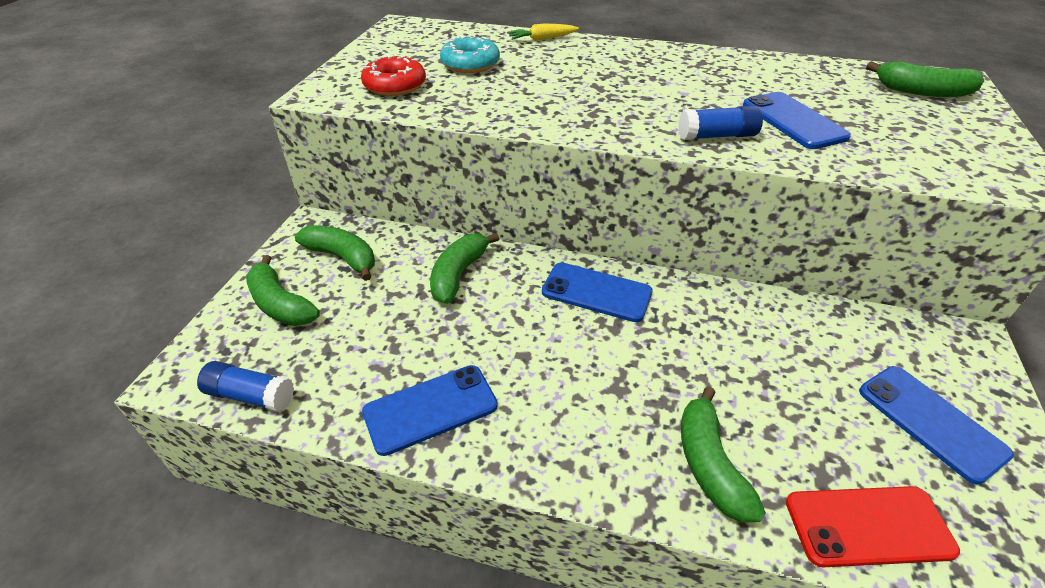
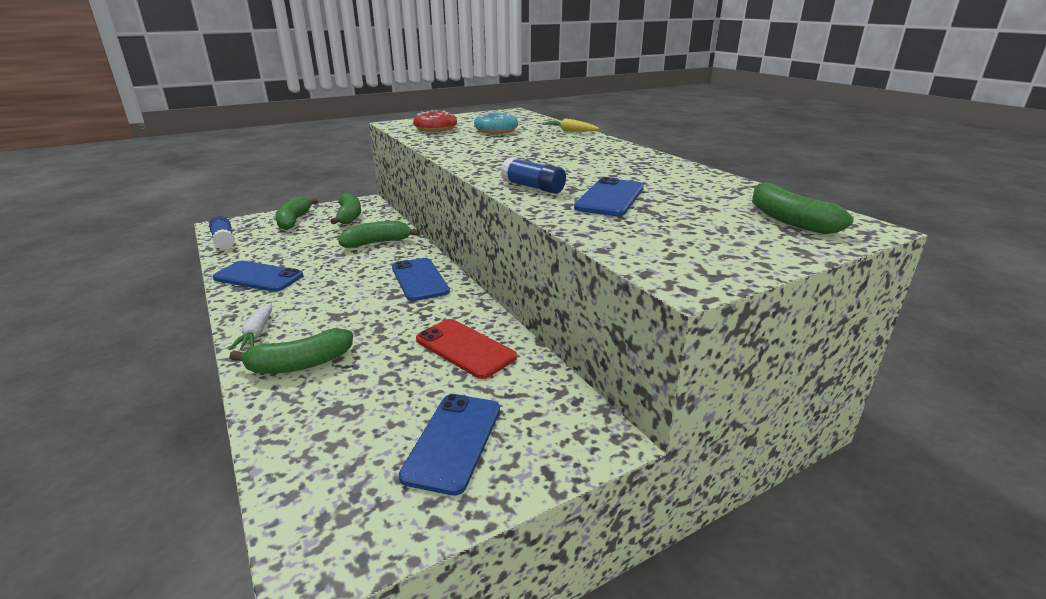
camera: 45 degrees right, 15 degrees down
green banana [681,386,766,523] -> green banana turned 150 degrees counterclockwise [229,328,353,374]
red phone [786,486,960,567] -> red phone moved to [416,319,517,379]
none -> white carrot [228,303,272,350]

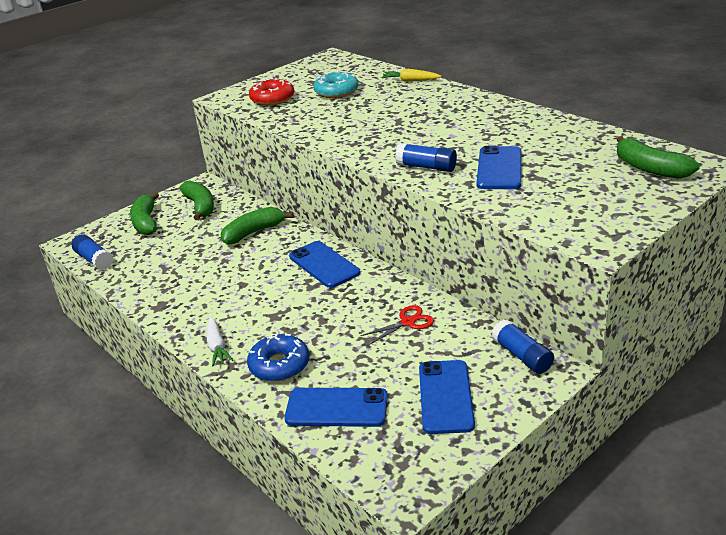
camera: 10 degrees left, 5 degrees up
blue phone [213,261,303,292] -> blue phone moved to [284,388,388,427]
green banana [229,328,353,374] -> blue donut [247,333,309,382]
red phone [416,319,517,379] -> red scissors [360,305,434,345]
none -> blue glue stick [492,319,554,374]

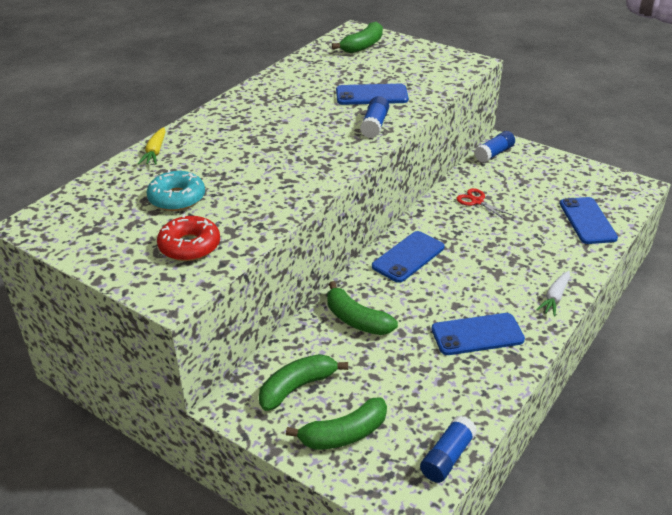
camera: 105 degrees left, 5 degrees up
white carrot [207,317,233,366] -> white carrot turned 150 degrees clockwise [536,271,570,316]
blue donut [247,333,309,382] -> none
blue phone [419,360,475,434] -> blue phone moved to [431,313,525,355]

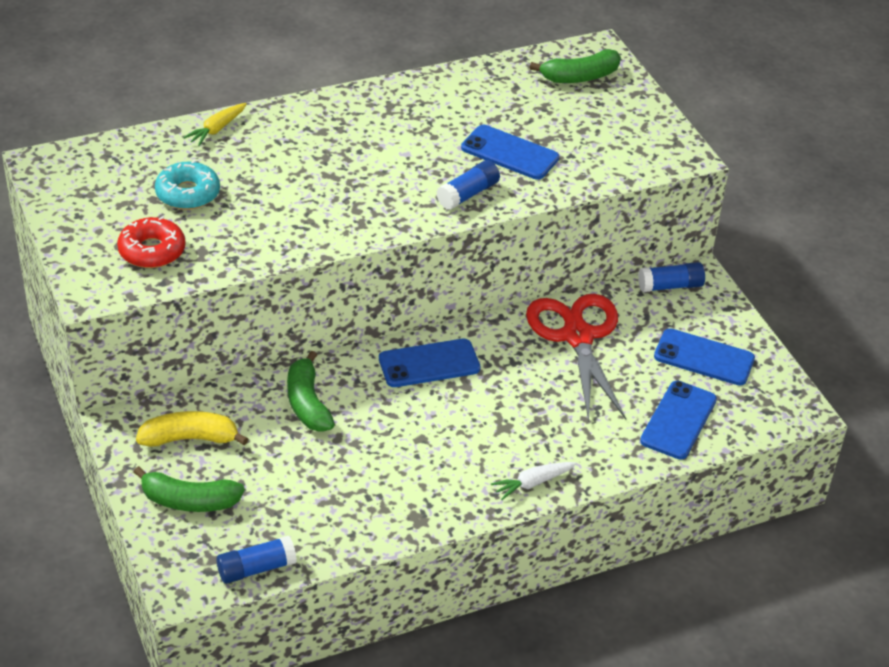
camera: 30 degrees right, 5 degrees up
green banana [259,354,348,411] -> yellow banana [136,411,248,447]
blue phone [431,313,525,355] -> blue phone moved to [654,328,755,386]
red scissors [456,188,514,220] -> red scissors [526,294,626,421], size x2.23

